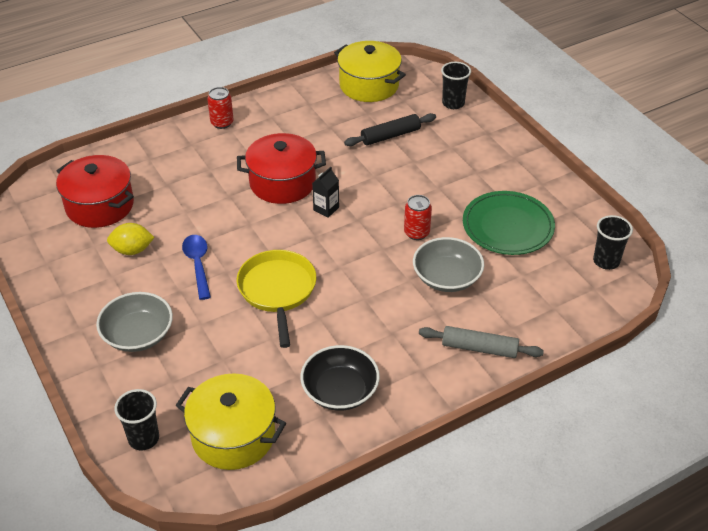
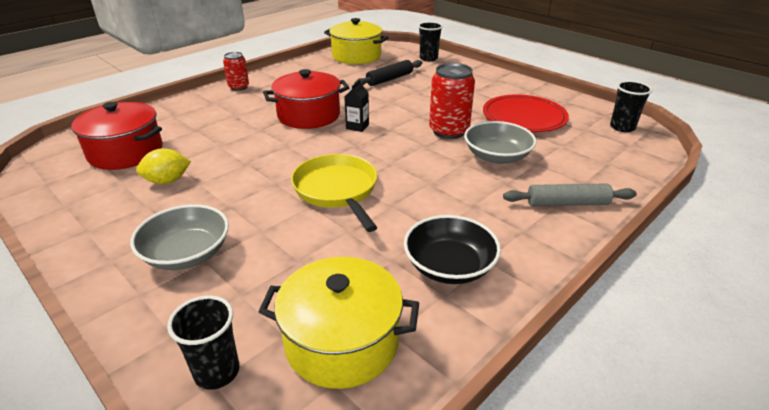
camera: 15 degrees left, 10 degrees down
blue spoon [182,235,211,300] -> none
red can [404,195,432,240] -> red can [429,63,475,139], size x1.64
green plate [463,191,555,255] -> red plate [483,94,569,132]

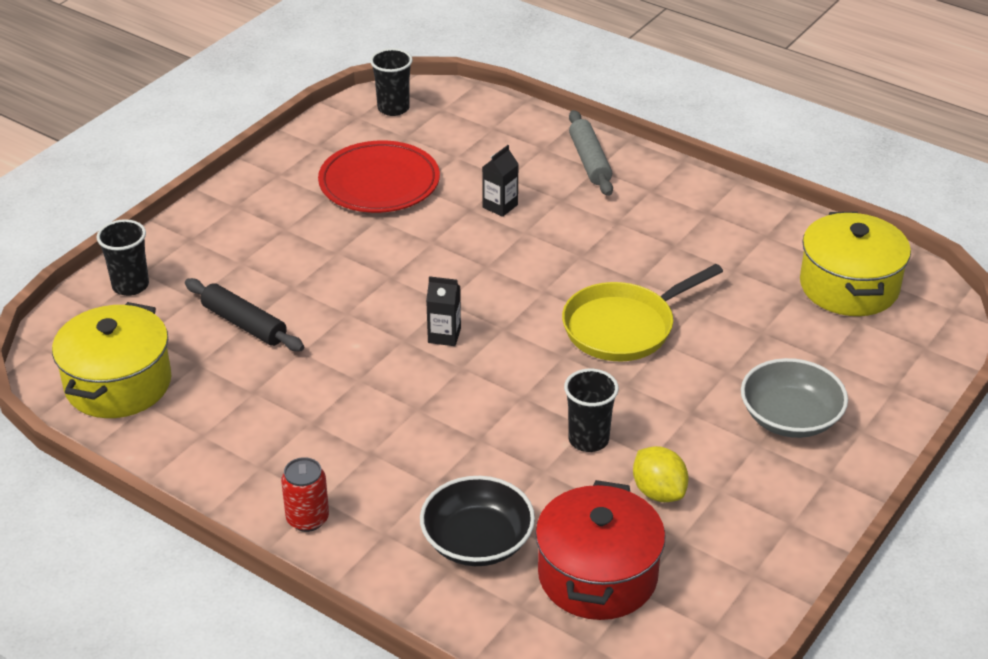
camera: 100 degrees left, 5 degrees up
black cup [167,295,239,390] -> black cup moved to [564,369,619,452]
red pot [263,69,350,129] -> none
black bowl [404,215,501,284] -> black bowl moved to [420,476,535,566]
red can [429,63,475,139] -> none
grey bowl [464,121,537,164] -> black carton [482,145,519,217]

